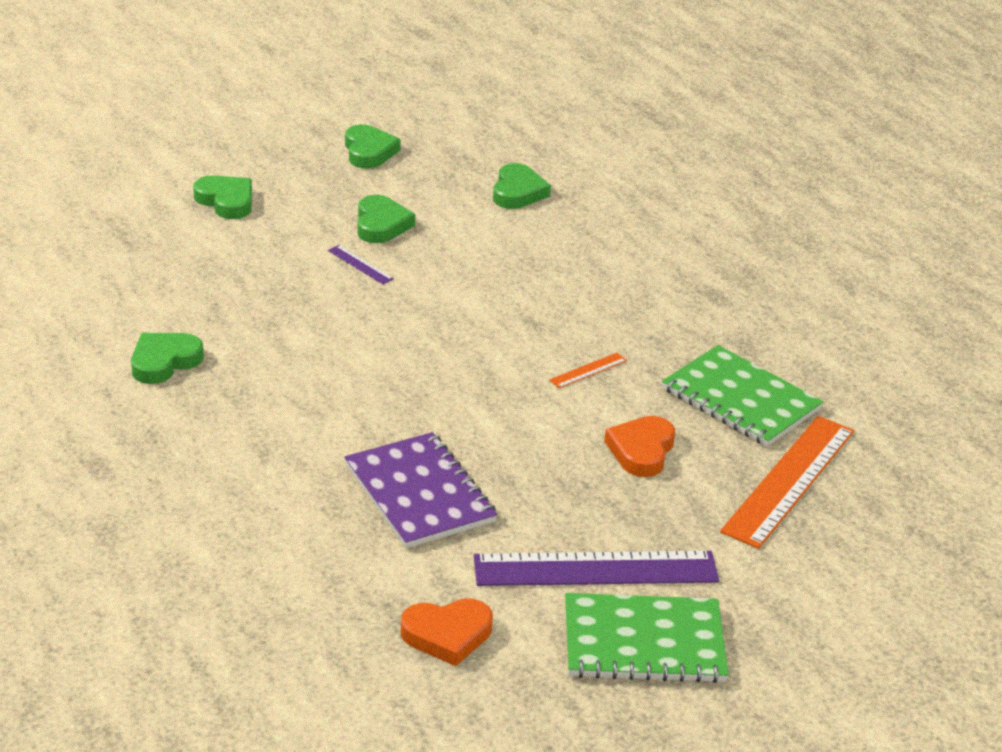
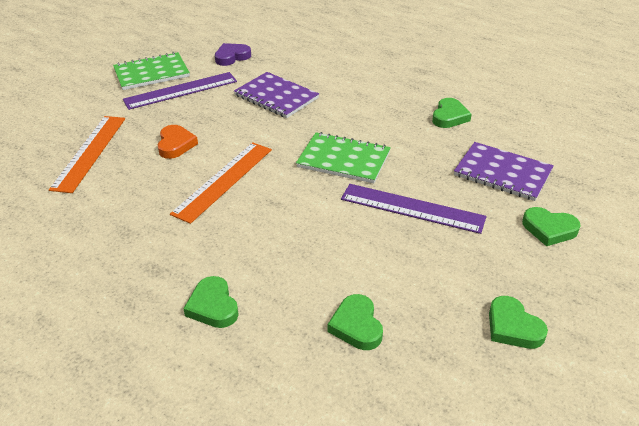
camera: 160 degrees right, 5 degrees up
purple ruler [328,245,394,284] -> purple ruler [341,184,486,234], size x2.42
green heart [357,195,415,243] -> green heart moved to [183,276,239,328]
orange heart [401,598,493,666] -> purple heart [215,43,251,66]
orange ruler [549,353,627,388] -> orange ruler [170,142,272,224], size x2.42
green notebook [662,345,823,447] -> green notebook moved to [296,132,391,183]
none -> purple notebook [454,142,554,201]

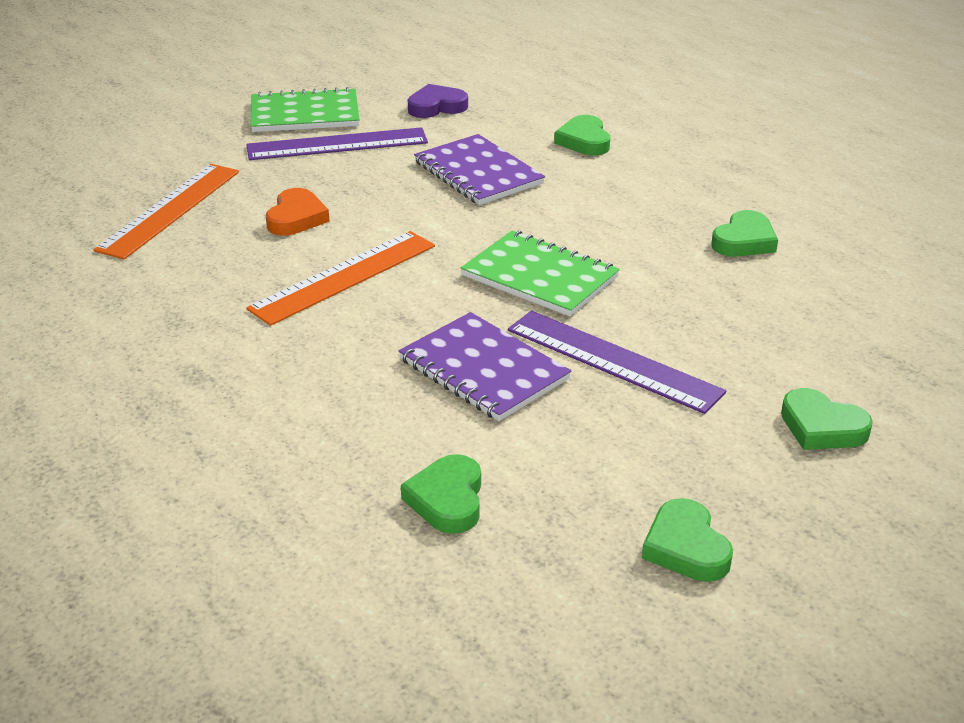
camera: 15 degrees right, 5 degrees down
green heart [183,276,239,328] -> green heart moved to [554,115,610,155]
purple notebook [454,142,554,201] -> purple notebook moved to [399,312,571,421]

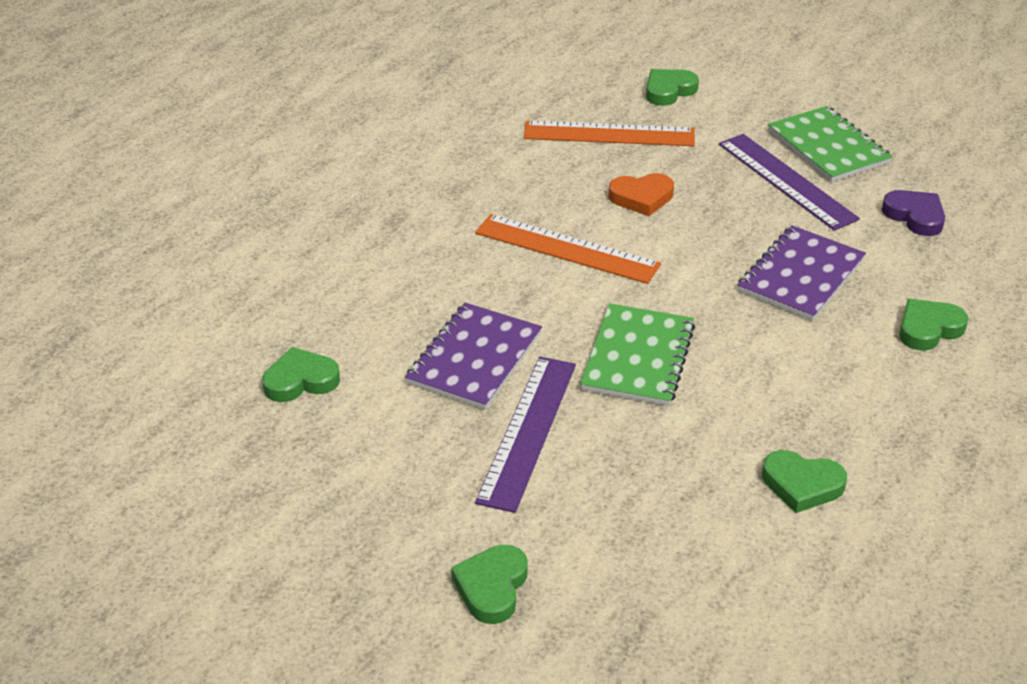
camera: 70 degrees right, 5 degrees up
green heart [642,498,733,582] -> green heart moved to [646,69,699,106]

